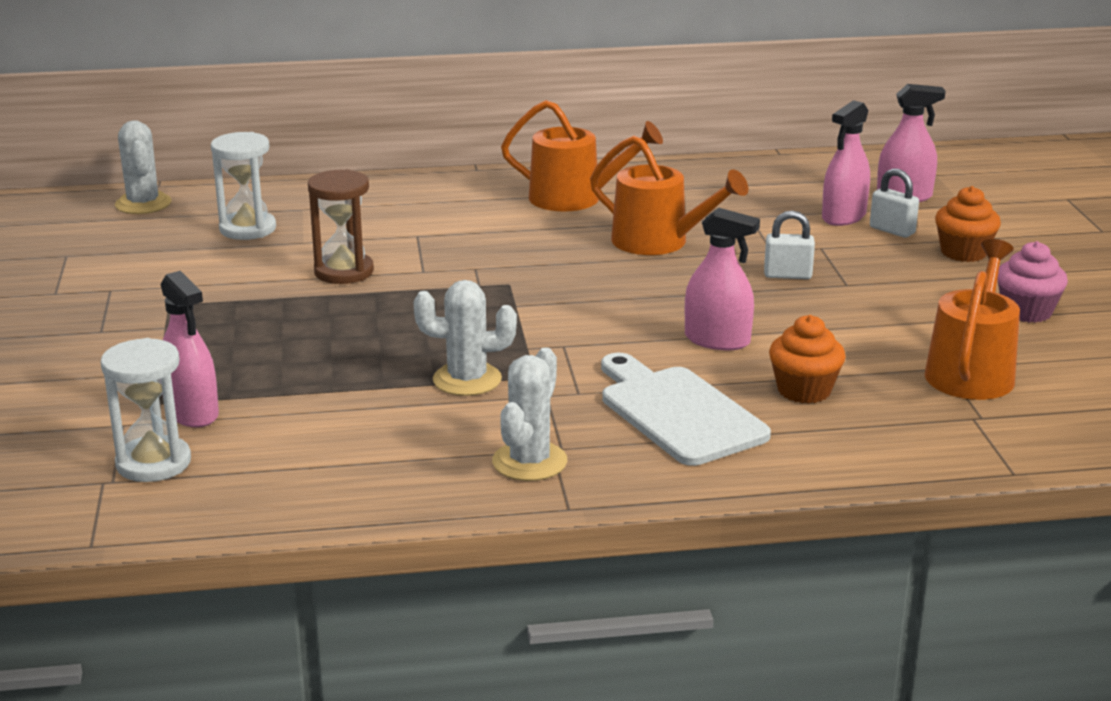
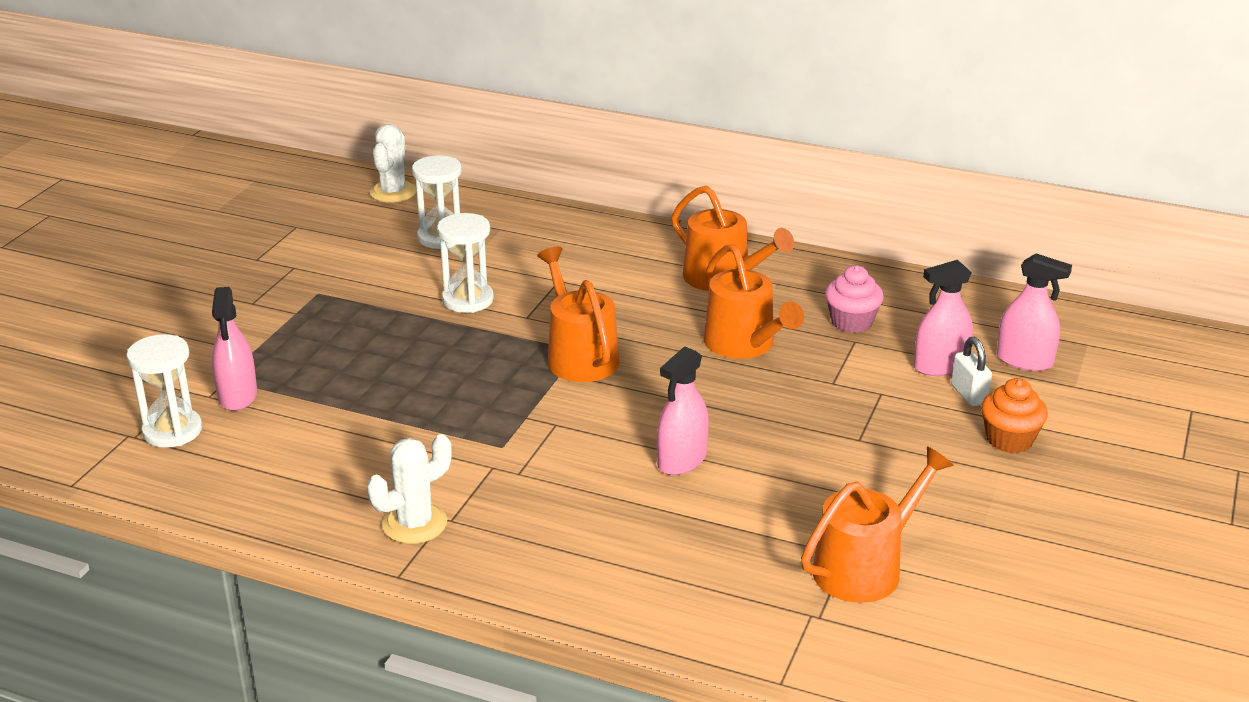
camera: 30 degrees right, 5 degrees up
brown hourglass [308,169,374,284] -> white hourglass [437,213,494,313]
white cactus [414,280,517,396] -> none
white cutting board [601,353,771,466] -> none
pink spray bottle [685,208,760,350] -> pink spray bottle turned 75 degrees clockwise [657,347,709,475]
white padlock [764,210,815,279] -> none
orange cupcake [769,315,846,404] -> none
pink cupcake [997,241,1068,323] -> pink cupcake moved to [825,266,884,333]
none -> orange watering can [537,247,619,382]

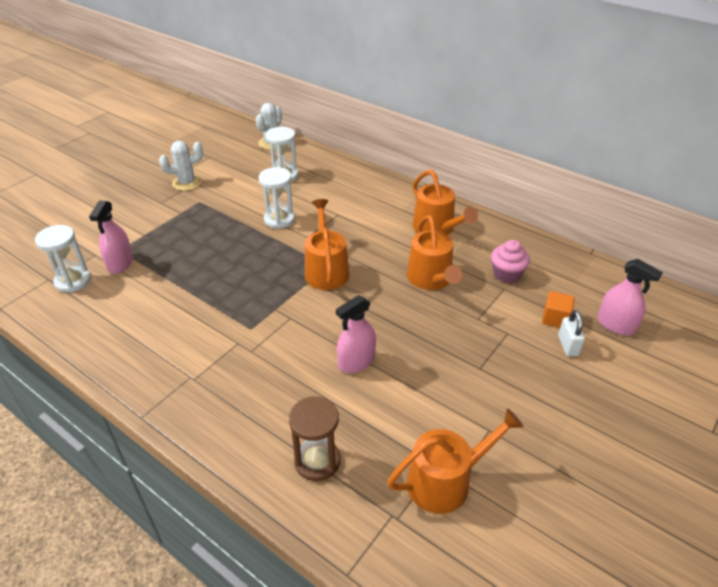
camera: 15 degrees right, 10 degrees up
white cactus [367,434,452,544] -> white cactus moved to [159,141,203,191]
pink spray bottle [914,260,973,376] -> orange cube [542,291,575,328]
orange cupcake [981,378,1048,453] -> none
none -> brown hourglass [289,396,340,481]

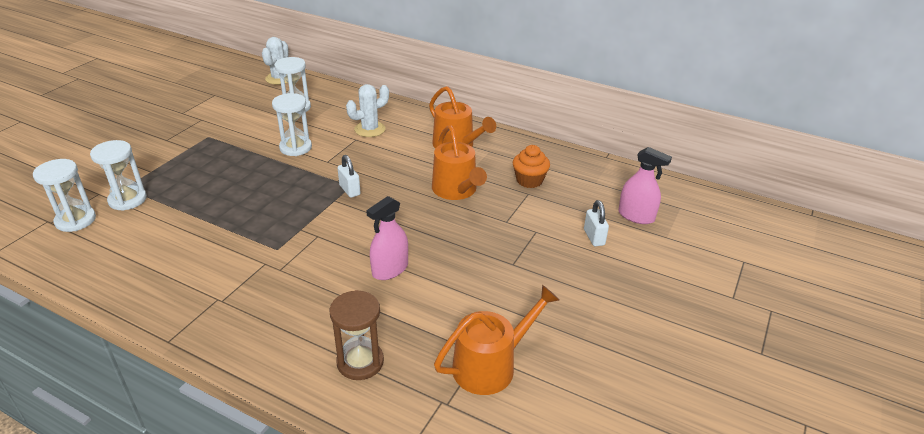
camera: 10 degrees left, 5 degrees down
pink spray bottle [89,200,133,274] -> white hourglass [90,140,147,211]
white cactus [159,141,203,191] -> white cactus moved to [346,84,389,137]
orange watering can [305,199,350,290] -> white padlock [338,155,361,198]
pink cupcake [491,240,530,283] -> orange cupcake [513,145,550,188]
orange cube [542,291,575,328] -> none

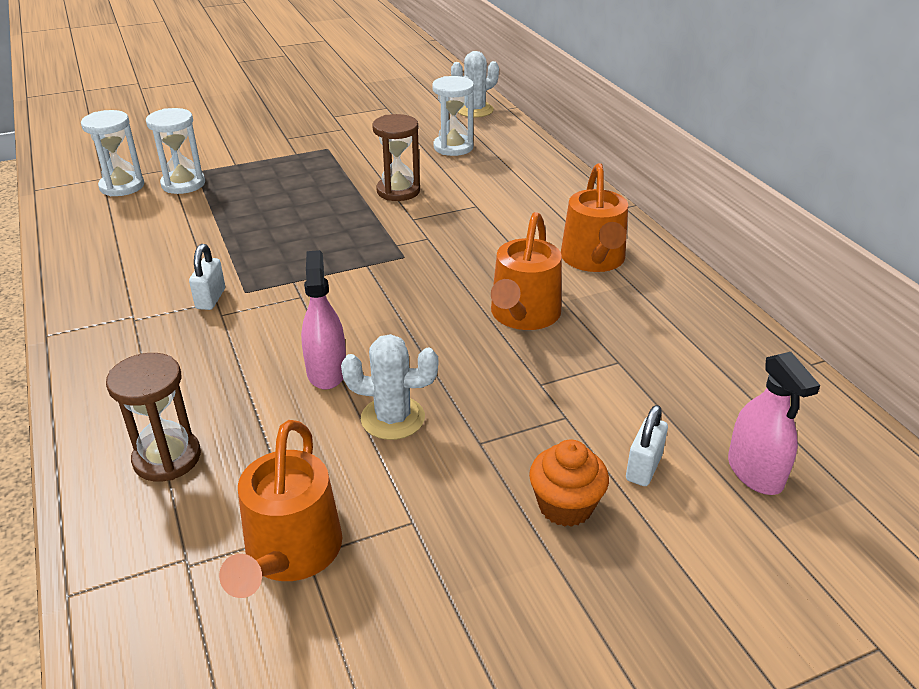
camera: 40 degrees right, 0 degrees up
white hourglass [272,93,312,156] -> brown hourglass [372,114,420,201]
white padlock [338,155,361,198] -> white padlock moved to [189,244,225,310]
white cactus [346,84,389,137] -> white cactus moved to [341,334,438,440]
pink spray bottle [366,196,408,280] -> pink spray bottle turned 90 degrees clockwise [301,250,346,389]
orange watering can [434,285,559,395] -> orange watering can turned 90 degrees clockwise [219,420,342,598]
orange cupcake [513,145,550,188] -> orange cupcake moved to [529,440,609,527]

